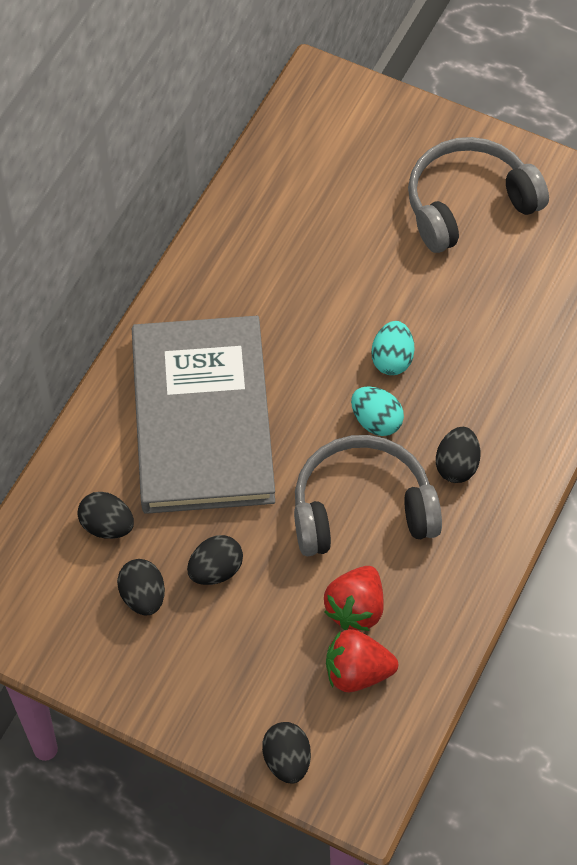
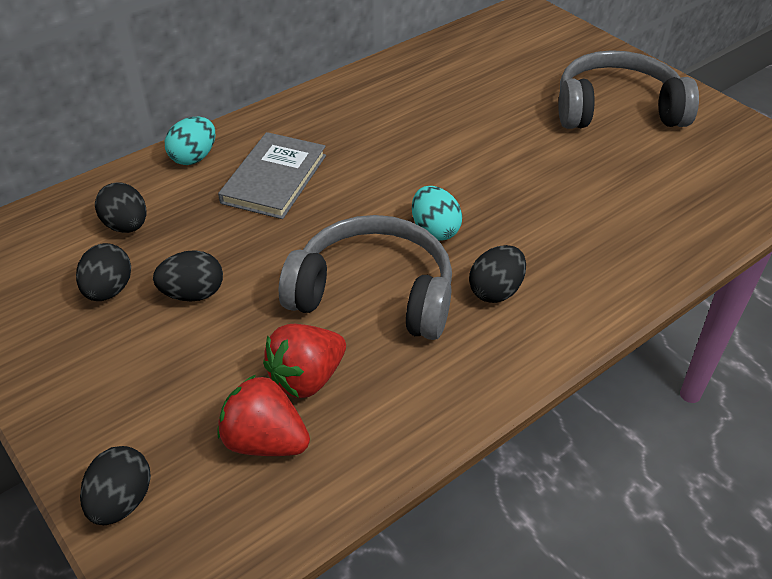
camera: 25 degrees right, 15 degrees down
grey book [132,316,275,514] -> grey book [218,132,326,219], size x0.52
turquoise egg [371,321,414,375] -> turquoise egg moved to [165,117,215,165]

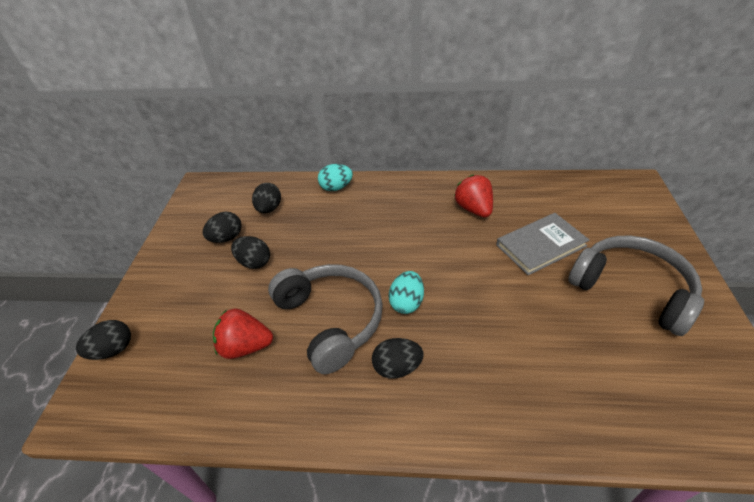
camera: 45 degrees right, 0 degrees up
red strawberry [217,375,310,456] -> red strawberry moved to [455,175,493,217]
grey book [218,132,326,219] -> grey book moved to [496,213,589,275]

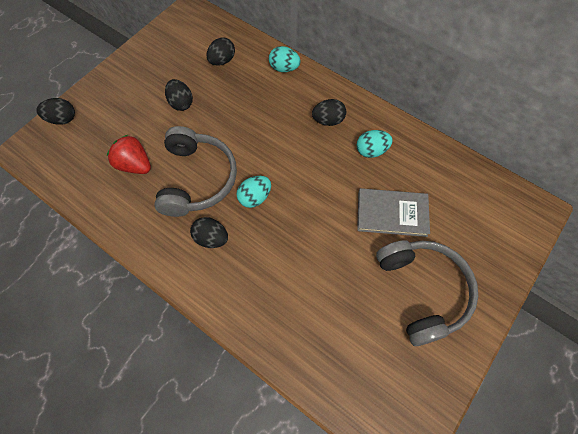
camera: 30 degrees right, 20 degrees up
black egg [203,212,242,243] -> black egg moved to [312,99,346,126]
red strawberry [455,175,493,217] -> turquoise egg [357,130,393,158]

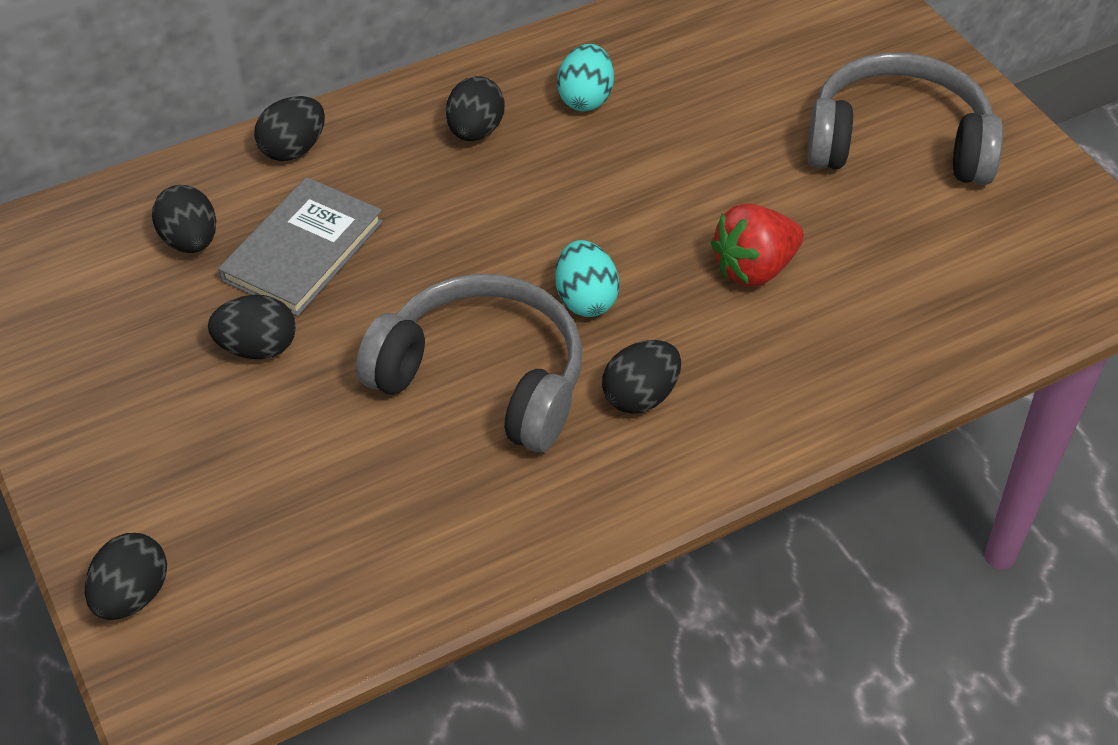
camera: 65 degrees left, 15 degrees down
red strawberry [107,135,151,174] -> red strawberry moved to [711,203,804,287]
turquoise egg [269,46,301,72] -> black egg [254,96,325,161]
grey book [357,188,430,237] -> grey book moved to [218,177,383,316]

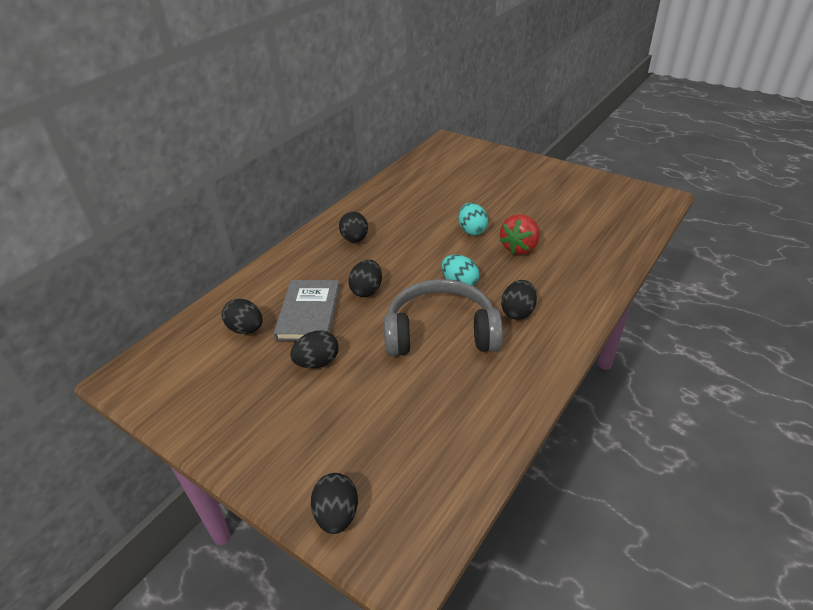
camera: 25 degrees left, 10 degrees down
black egg [254,96,325,161] -> black egg moved to [348,260,382,297]
turquoise egg [557,44,614,111] -> turquoise egg moved to [458,203,489,235]
grey headphones [807,53,1003,185] -> none

